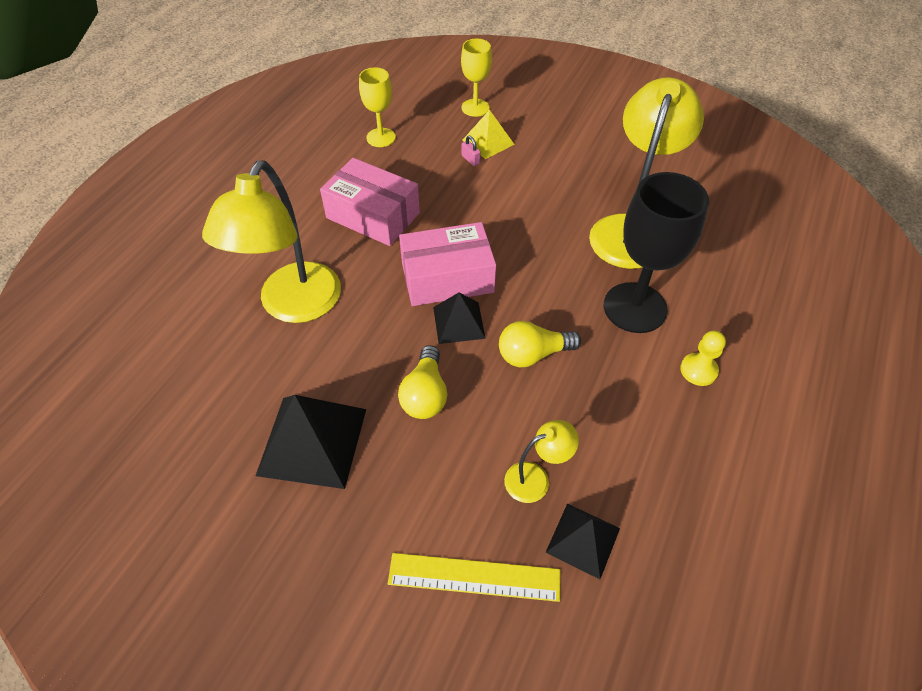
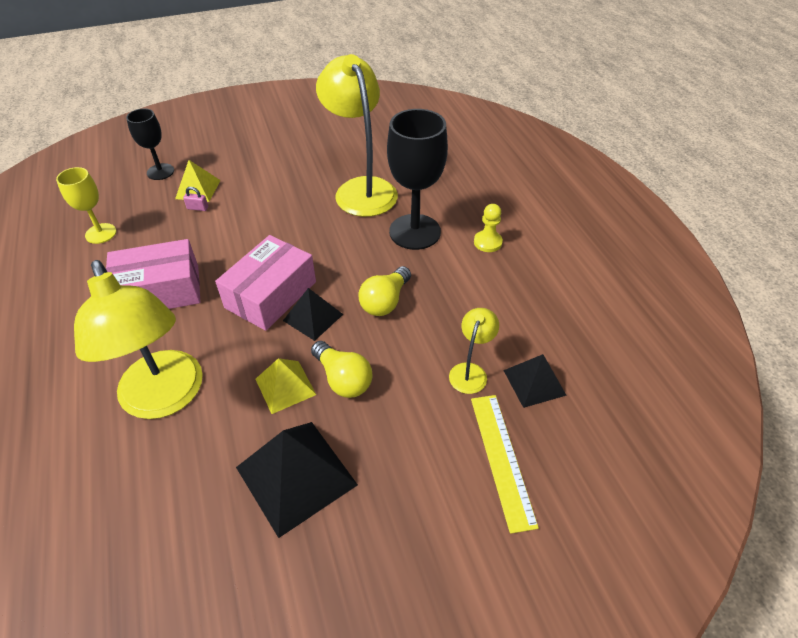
camera: 45 degrees left, 5 degrees down
yellow ruler [388,553,560,602] -> yellow ruler turned 60 degrees counterclockwise [471,395,539,534]
yellow goblet [461,39,492,117] -> black goblet [126,108,174,180]
none -> yellow pyramid [256,358,316,414]

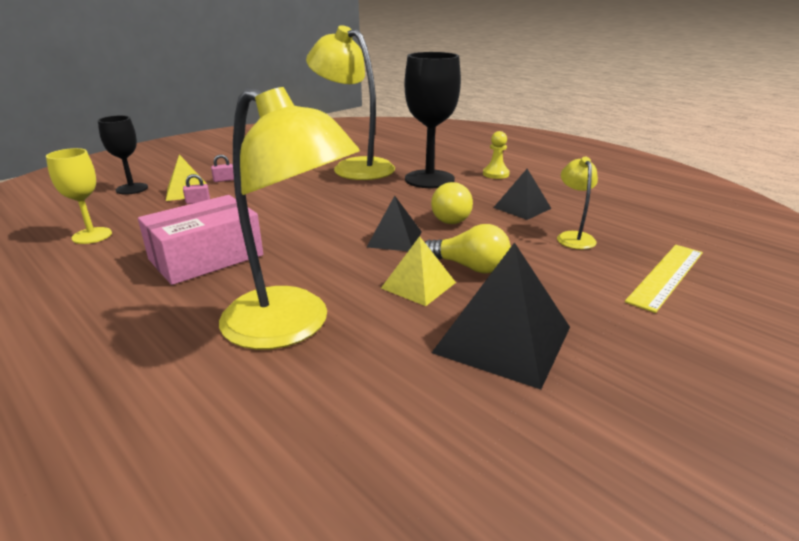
camera: 25 degrees left, 20 degrees down
pink box [215,235,316,331] -> none
yellow ruler [471,395,539,534] -> yellow ruler turned 75 degrees clockwise [625,245,703,313]
black pyramid [503,354,567,408] -> black pyramid moved to [493,169,552,220]
none -> pink padlock [211,155,234,182]

